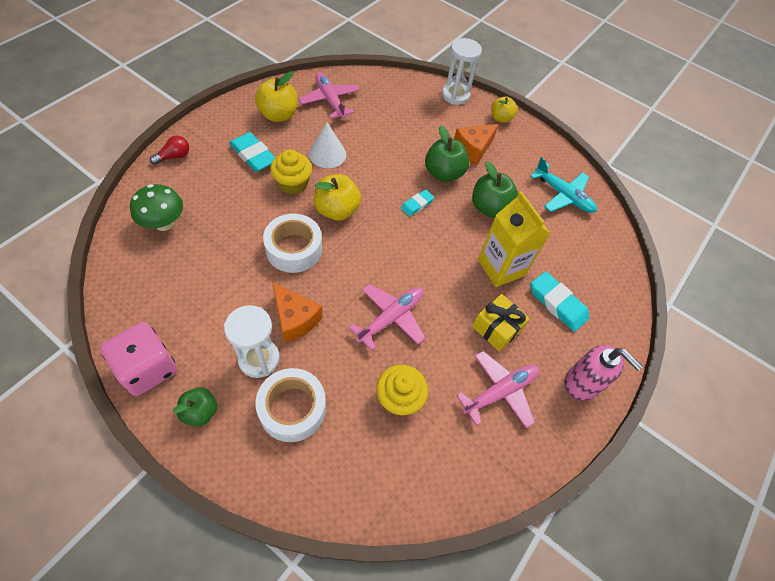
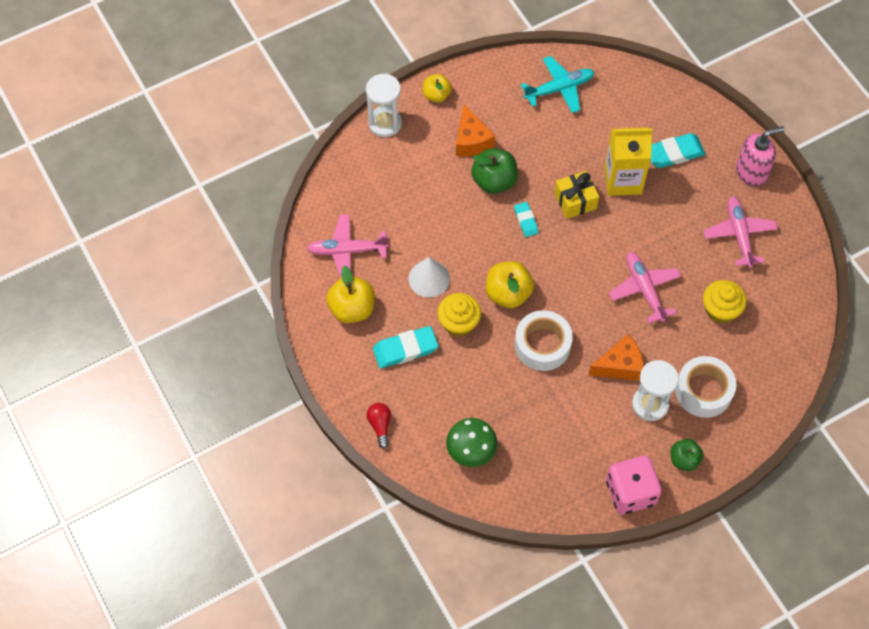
camera: 60 degrees left, 5 degrees up
green apple [472,161,518,218] -> none
yellow gift [472,294,530,351] -> yellow gift moved to [554,171,599,219]

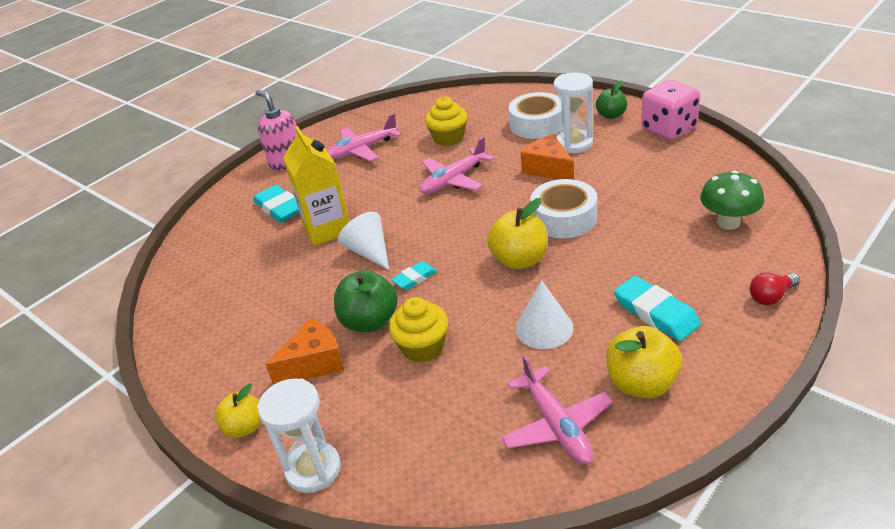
camera: 105 degrees left, 25 degrees down
yellow cupcake [437,293,481,337] -> yellow cupcake moved to [389,297,448,363]
turquoise plane [521,56,594,113] -> none
yellow gift [554,171,599,219] -> white cone [338,212,389,270]

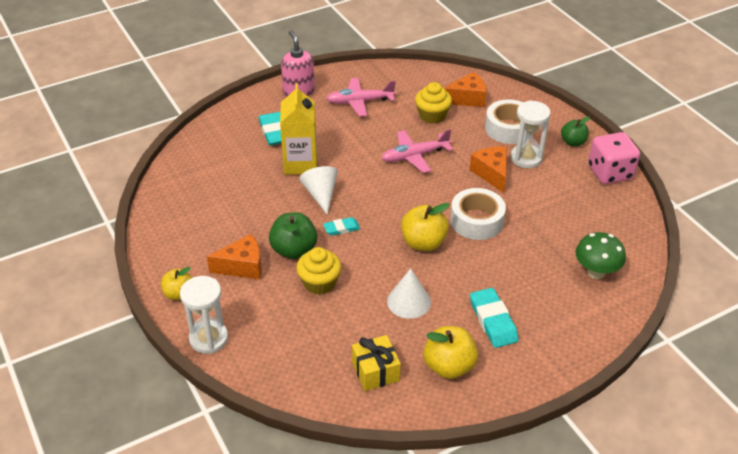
camera: 15 degrees right, 5 degrees up
pink plane [501,355,613,464] -> yellow gift [352,335,401,391]
red light bulb [750,273,800,305] -> none
none -> orange cheese [444,72,486,107]

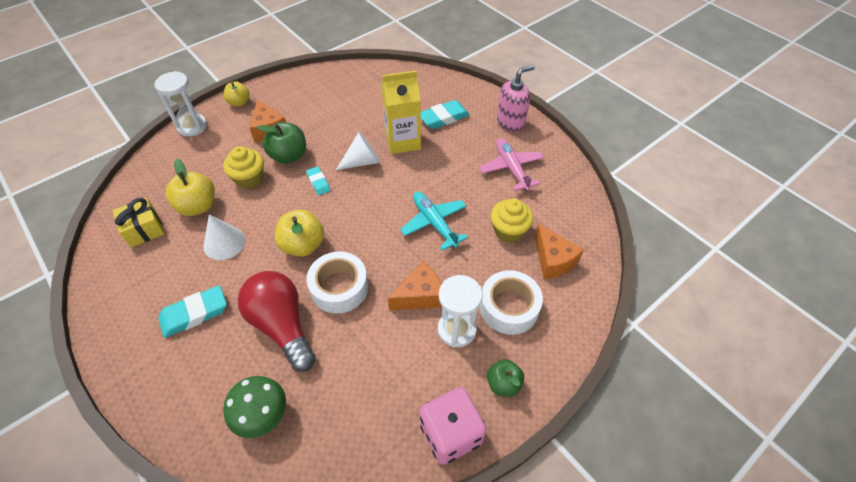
camera: 80 degrees right, 10 degrees up
pink plane [382,129,453,173] -> turquoise plane [400,192,468,250]
yellow apple [423,326,478,379] -> yellow apple moved to [166,159,215,216]
none -> red light bulb [237,271,316,372]

